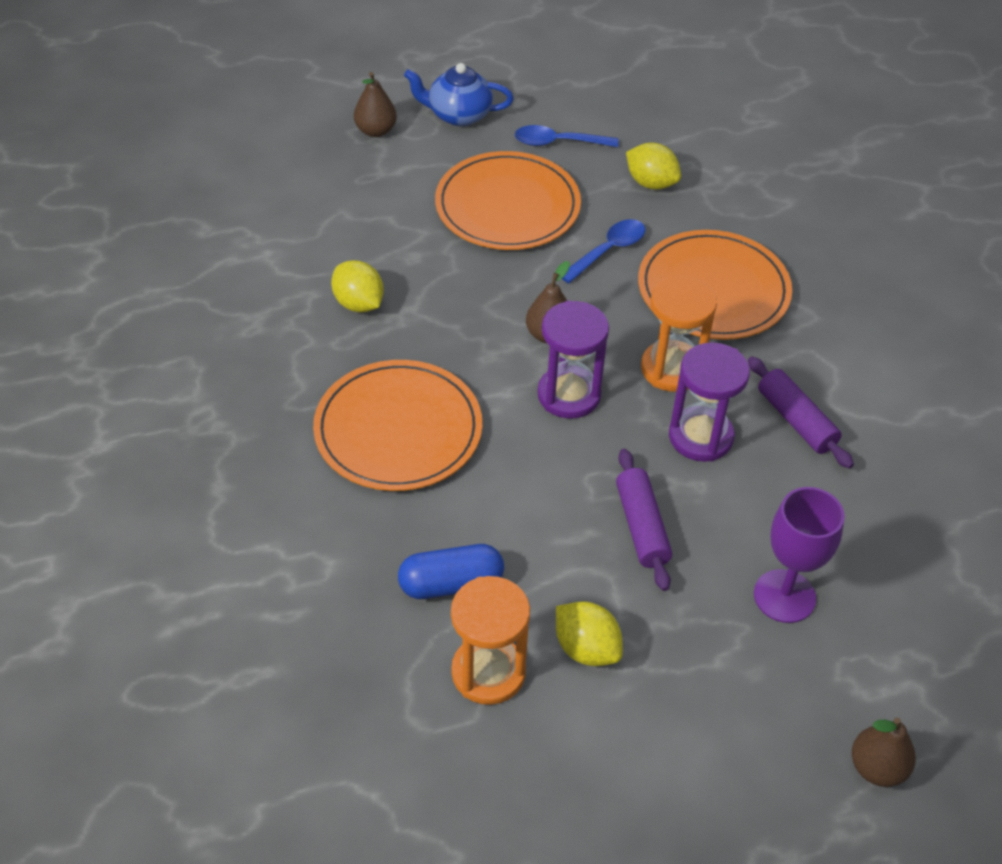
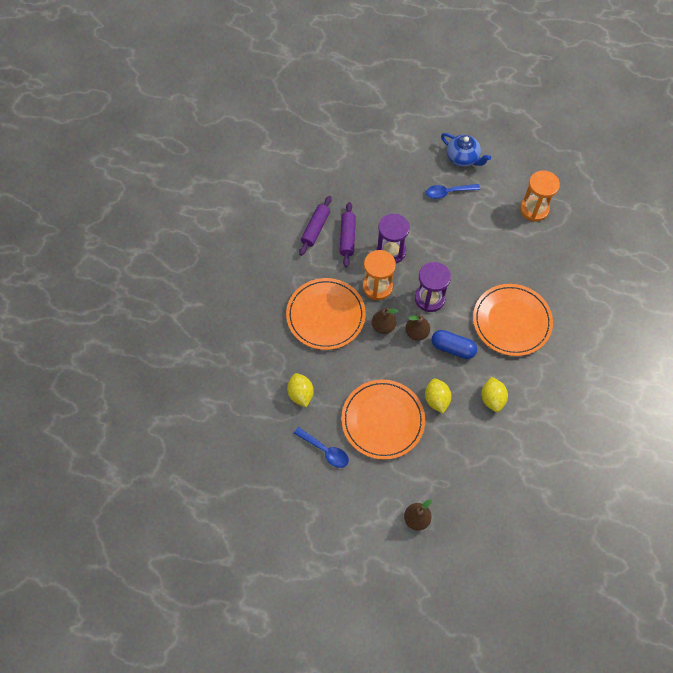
camera: 145 degrees left, 15 degrees up
blue capsule [398,544,504,599] -> blue capsule moved to [431,330,477,359]
blue teapot [404,63,514,126] -> blue teapot moved to [441,133,491,167]
yellow lemon [556,601,623,666] -> yellow lemon moved to [425,378,452,413]
blue spoon [562,219,646,283] -> blue spoon moved to [426,184,480,199]
purple rolling pin [616,449,672,591] -> purple rolling pin moved to [299,196,332,256]
purple goblet [754,487,845,623] -> none
brown pear [852,718,916,787] -> brown pear moved to [372,308,398,334]

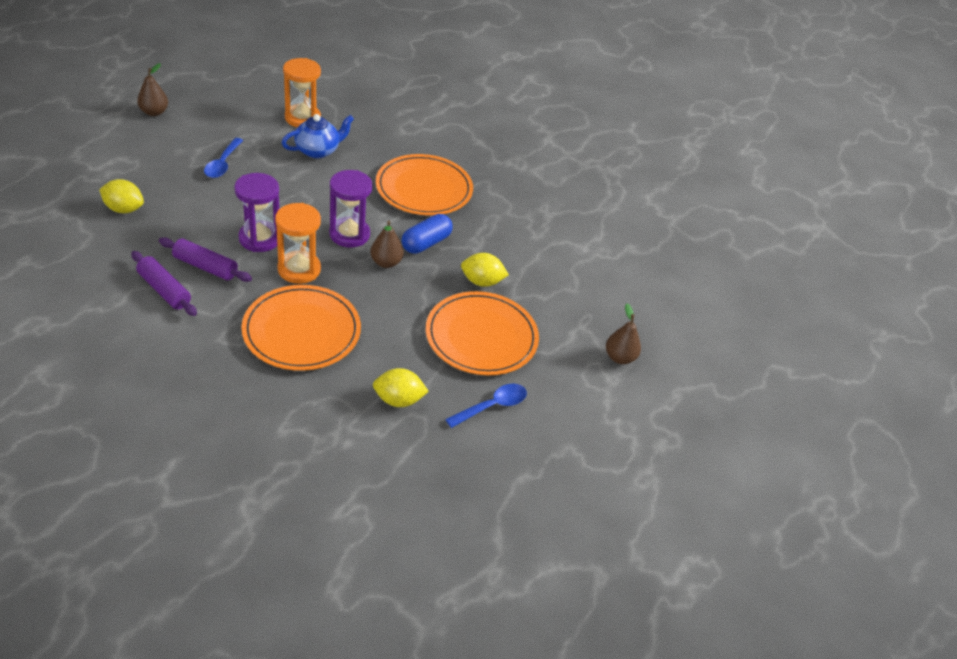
camera: 75 degrees left, 20 degrees down
brown pear [372,308,398,334] -> brown pear moved to [137,63,168,116]
blue teapot [441,133,491,167] -> blue teapot moved to [282,114,354,158]
yellow lemon [481,376,508,412] -> yellow lemon moved to [99,179,144,213]

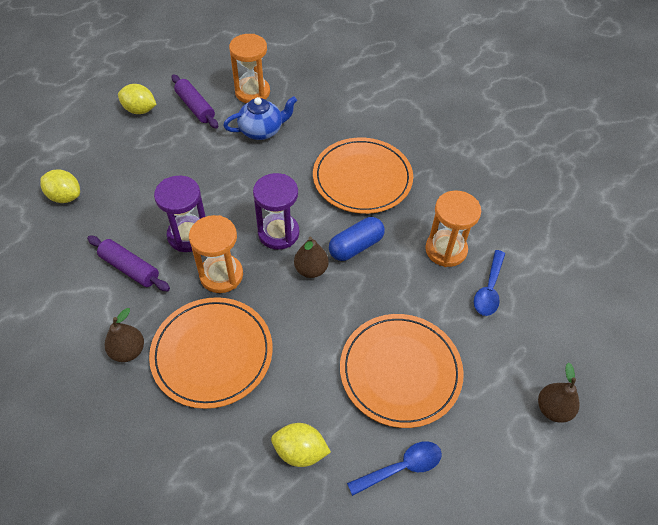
camera: 15 degrees right, 10 degrees up
purple rolling pin [131,251,197,316] -> purple rolling pin moved to [172,74,218,129]
brown pear [137,63,168,116] -> brown pear moved to [105,308,144,362]
blue spoon [204,138,243,178] -> blue spoon moved to [474,250,505,316]
yellow lemon [461,253,509,287] -> yellow lemon moved to [118,84,157,114]
none -> orange hourglass [425,191,481,267]

